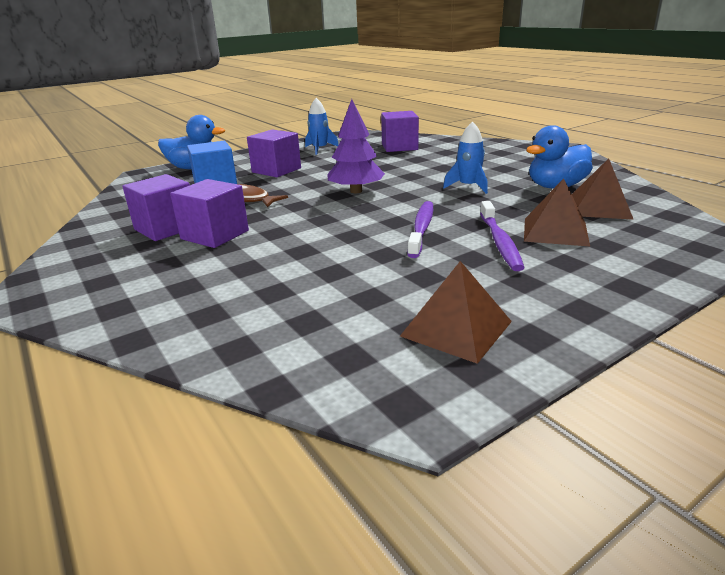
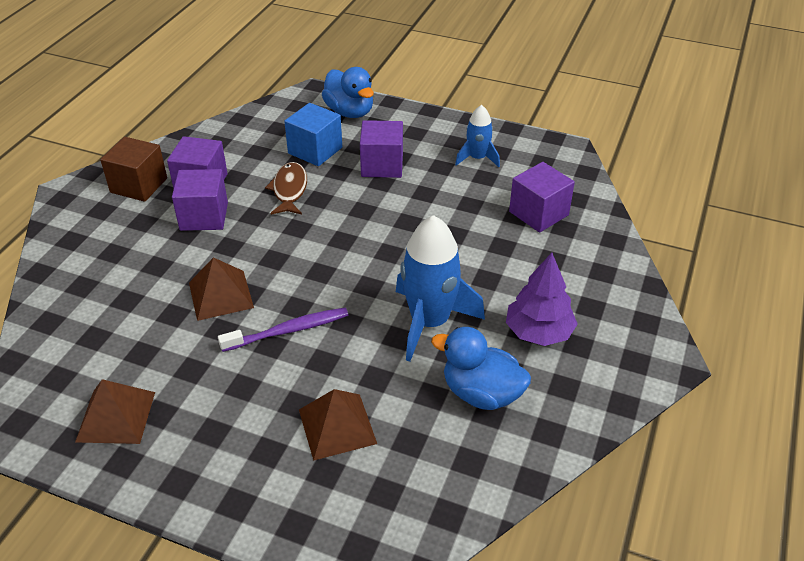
camera: 55 degrees right, 15 degrees up
purple tree [327,99,385,193] -> purple tree moved to [506,253,578,346]
blue rocket [443,121,488,194] -> blue rocket [396,215,485,362], size x1.81
purple toothbrush [480,201,525,271] -> none
brown pyramid [572,158,634,220] -> brown pyramid moved to [189,257,254,321]
none -> brown cube [100,137,167,202]

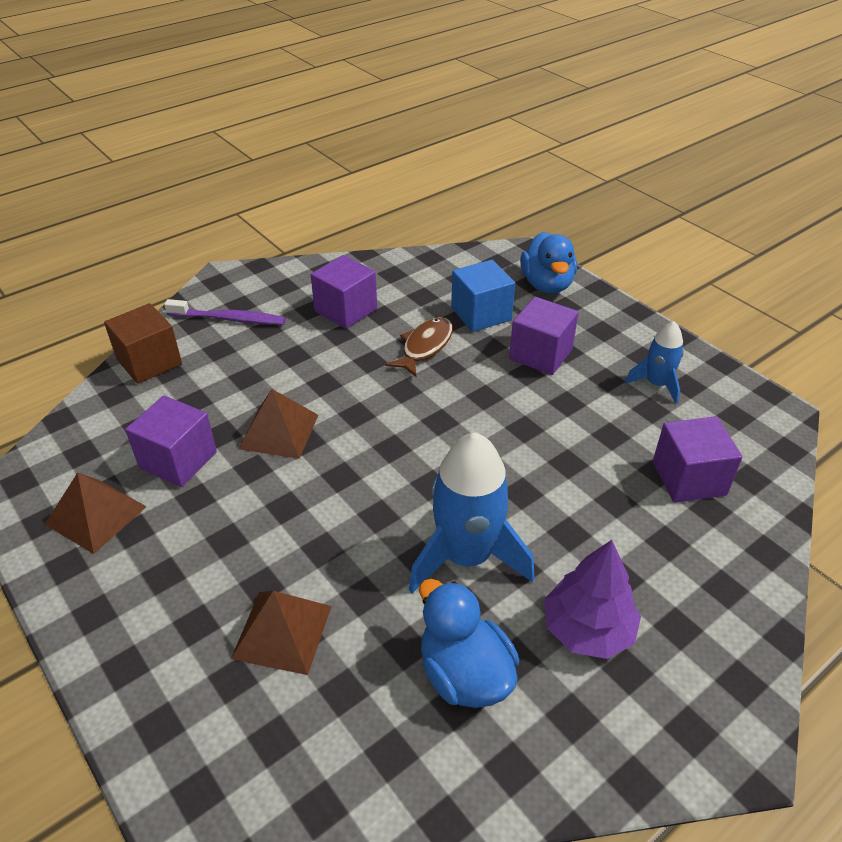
camera: 30 degrees right, 0 degrees up
brown cube [100,137,167,202] -> brown cube moved to [104,303,182,384]
purple cube [172,169,228,231] -> purple cube moved to [125,395,217,487]
purple toothbrush [218,308,348,352] -> purple toothbrush moved to [164,299,286,325]

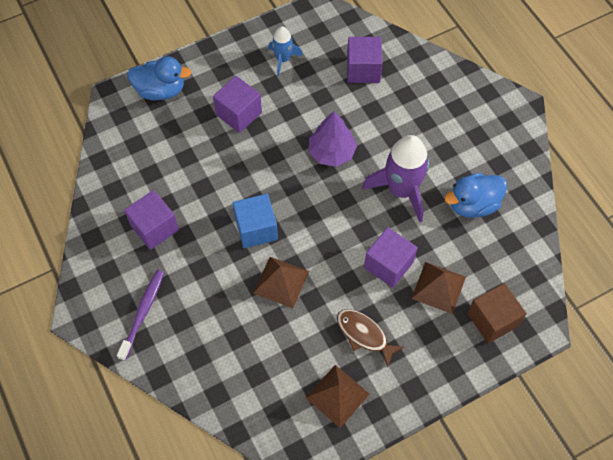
camera: 80 degrees left, 20 degrees up
brown cube [104,303,182,384] -> brown cube moved to [467,283,527,343]
purple cube [125,395,217,487] -> purple cube moved to [364,227,418,288]
brown fish [386,317,453,377] -> brown fish moved to [337,309,404,367]
blue rocket [409,433,534,593] -> purple rocket [362,135,429,222]
blue cube [451,260,515,332] -> blue cube moved to [233,194,278,248]
purple tree [544,540,641,659] -> purple tree moved to [309,111,357,167]

